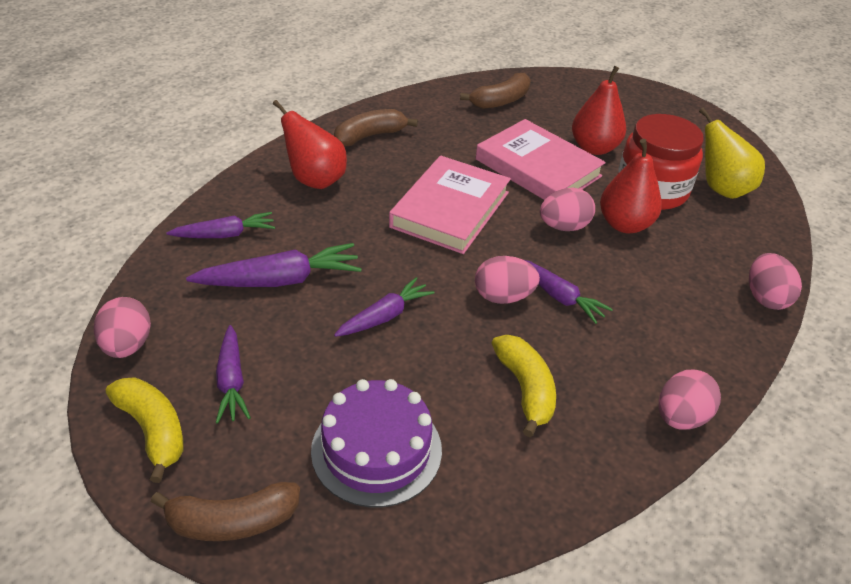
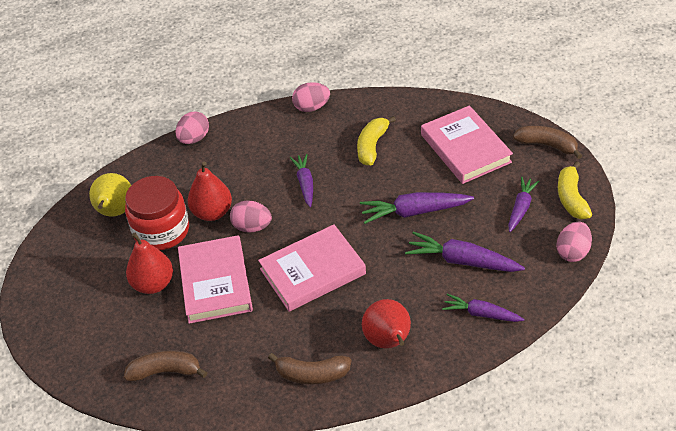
camera: 140 degrees left, 5 degrees up
purple cake [311,379,442,508] -> pink book [421,106,513,184]
purple carrot [334,277,435,337] -> purple carrot [360,192,474,224], size x1.52
pink egg [475,256,540,304] -> none

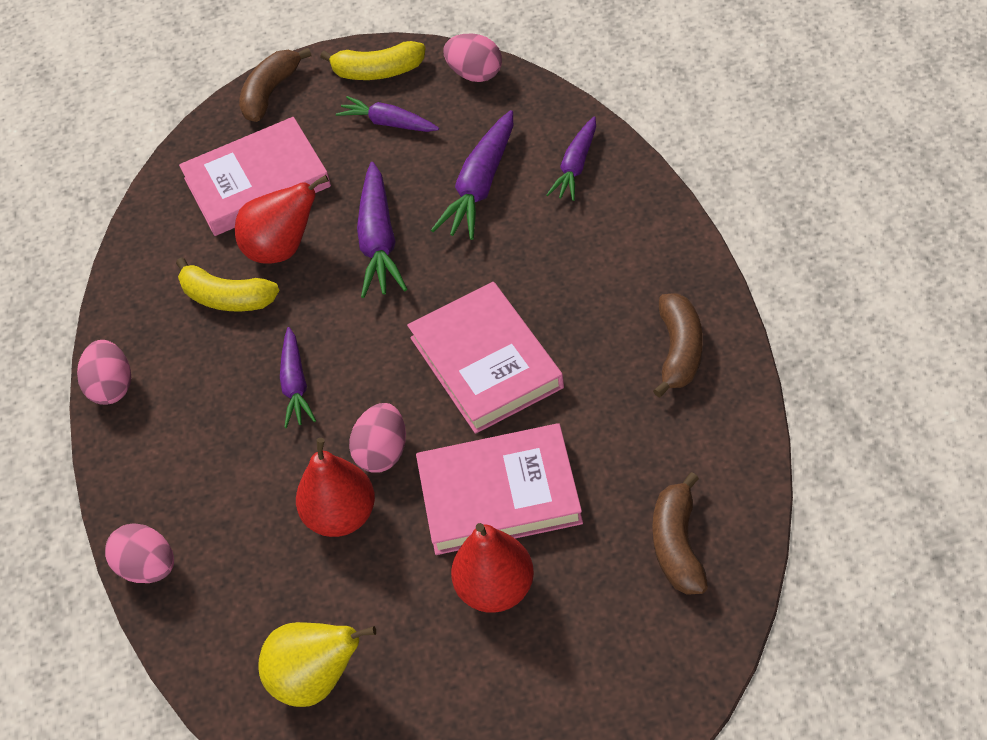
camera: 85 degrees left, 5 degrees up
red jar [125,176,189,250] -> none
purple carrot [290,154,313,207] -> purple carrot turned 90 degrees counterclockwise [280,327,316,428]
red pear [362,299,411,348] -> red pear moved to [235,175,329,264]

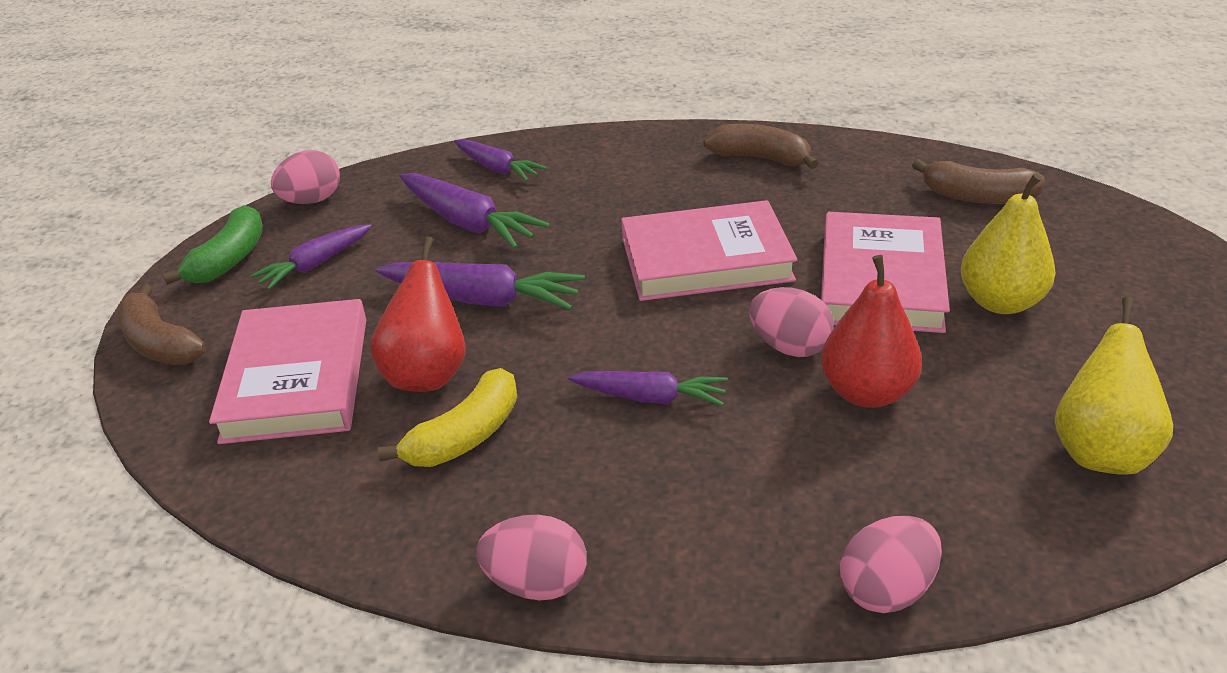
camera: 75 degrees left, 15 degrees down
yellow banana [320,41,425,80] -> green banana [162,205,263,285]
red pear [451,523,534,613] -> yellow pear [961,173,1056,314]

